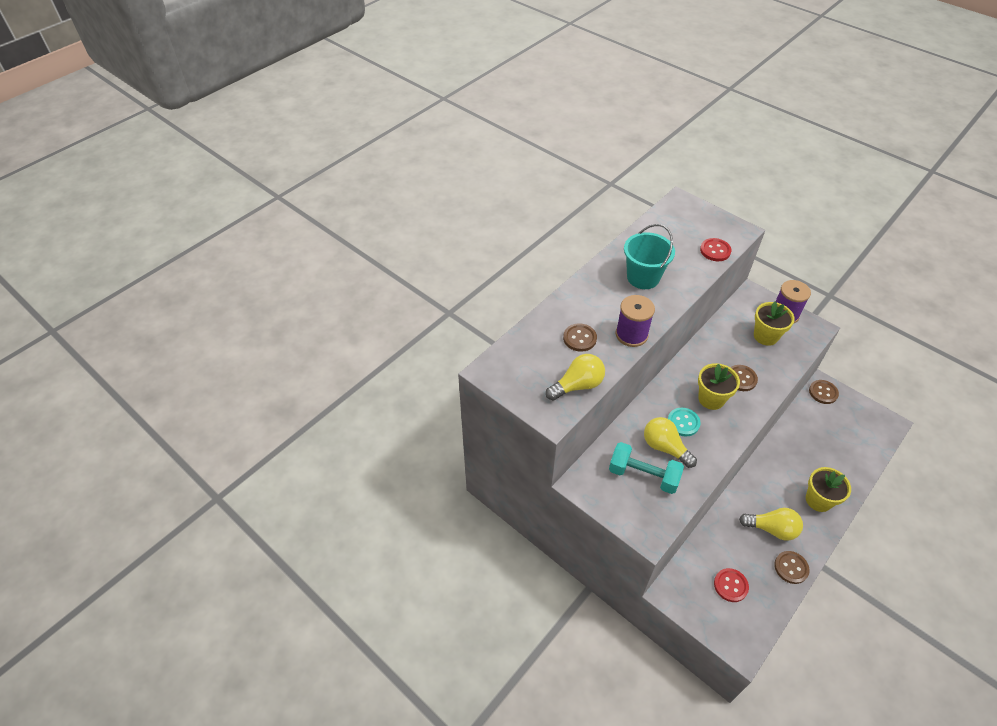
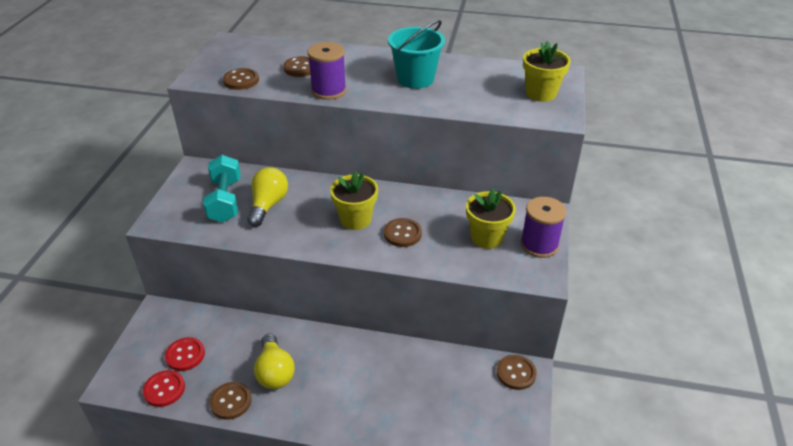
camera: 60 degrees right, 10 degrees down
yellow light bulb [546,354,605,401] -> brown button [223,68,259,90]
turquoise button [668,408,701,437] -> none
red button [700,238,732,261] -> red button moved to [143,370,185,407]
yellow flower pot [806,467,851,512] -> yellow flower pot moved to [523,41,571,102]

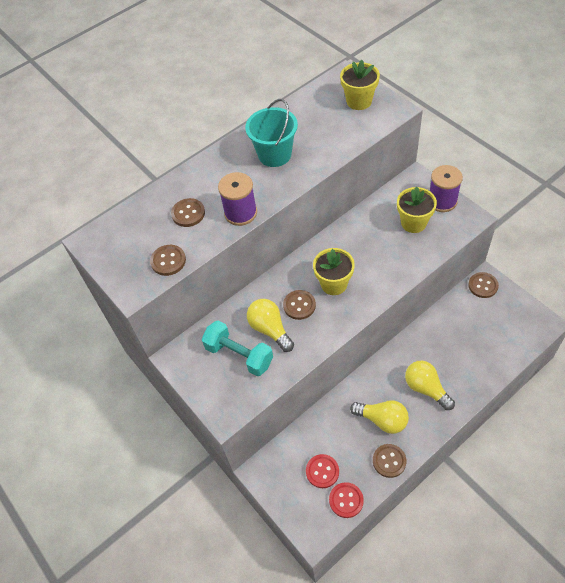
camera: 45 degrees left, 15 degrees up
brown button [384,218,422,247] -> brown button moved to [283,290,316,320]
none -> yellow light bulb [405,361,455,410]

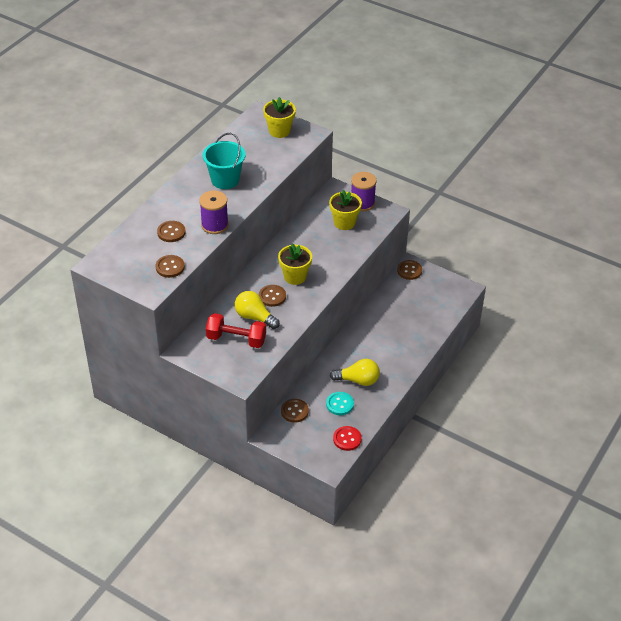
camera: 25 degrees left, 10 degrees down
turquoise dumbbell [202,321,273,376] -> red dumbbell [206,313,266,348]
red button [306,454,339,488] -> none
brown button [373,444,407,478] -> brown button moved to [281,399,309,423]
yellow light bulb [405,361,455,410] -> none
none -> turquoise button [326,392,354,415]

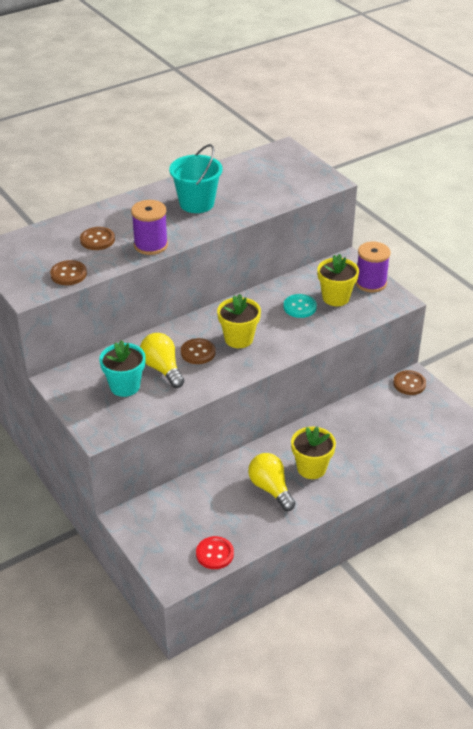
camera: 25 degrees right, 5 degrees down
red dumbbell [206,313,266,348] -> turquoise flower pot [99,340,146,397]
yellow flower pot [263,97,296,138] -> yellow flower pot moved to [291,427,336,479]
brown button [281,399,309,423] -> none
turquoise button [326,392,354,415] -> turquoise button moved to [283,294,317,318]
yellow light bulb [330,359,380,386] -> yellow light bulb turned 150 degrees counterclockwise [248,453,296,511]

